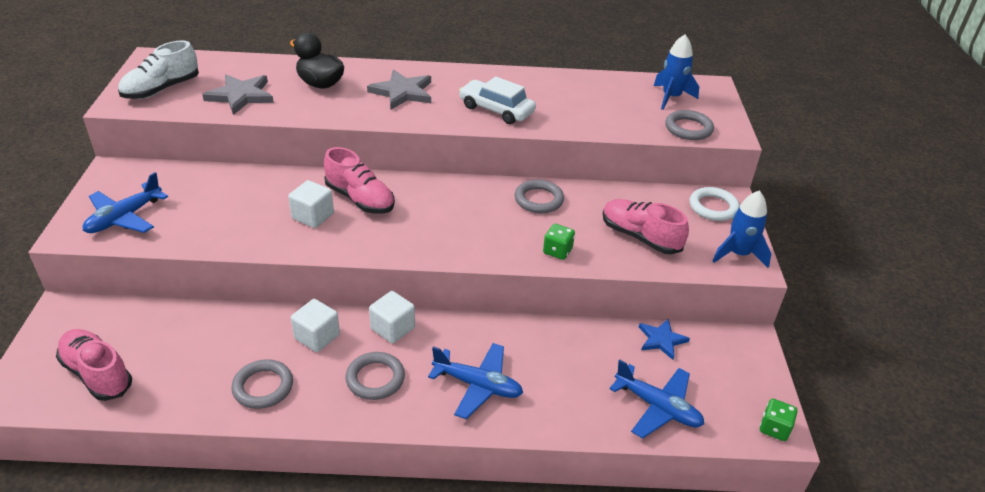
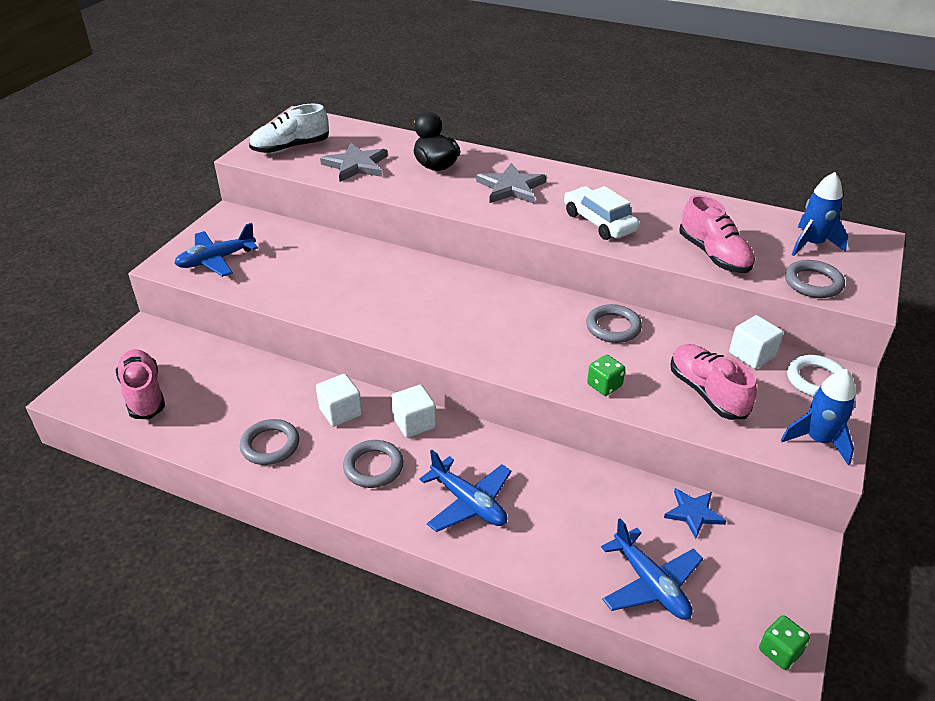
camera: 25 degrees right, 0 degrees up
white cube [288,180,334,228] -> white cube moved to [729,315,783,369]
pink shoe [324,147,395,214] -> pink shoe moved to [679,195,755,273]

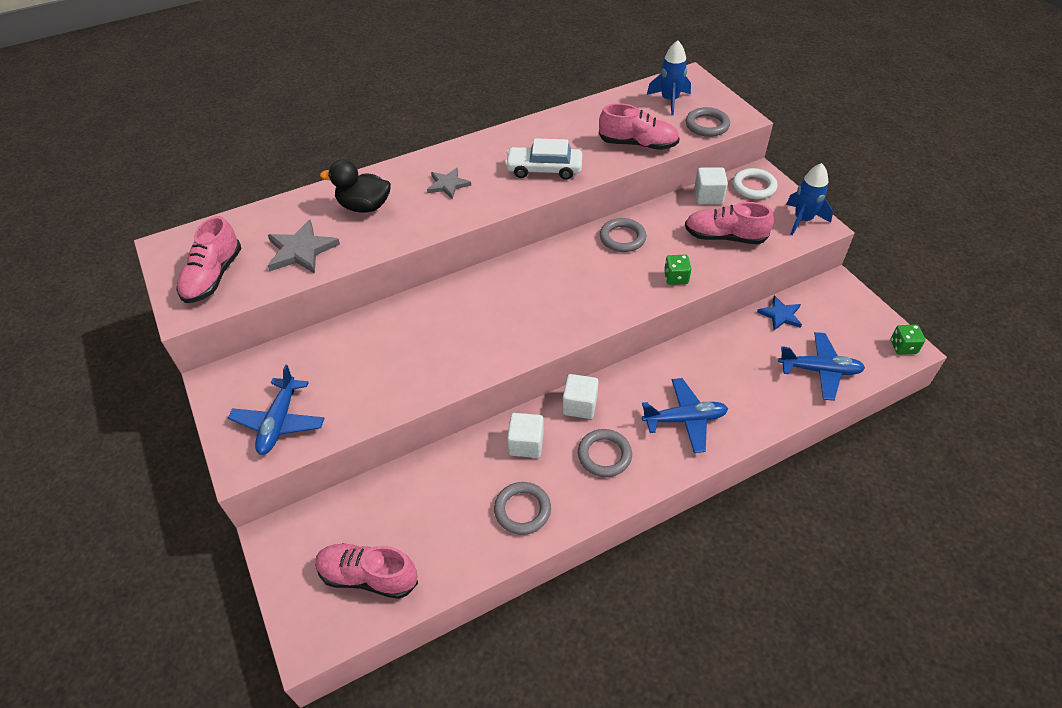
camera: 50 degrees left, 10 degrees up
white shoe [249,104,329,153] -> pink shoe [177,216,242,303]
grey star [476,163,547,203] -> grey star [427,168,471,199], size x0.66

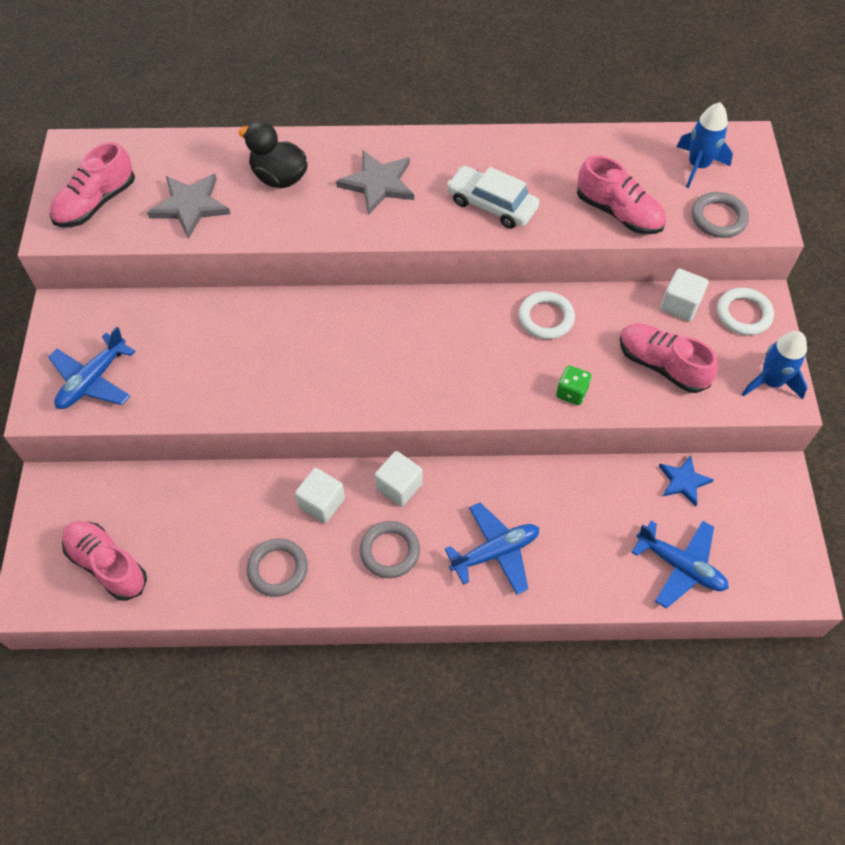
camera: 25 degrees right, 10 degrees up
grey star [427,168,471,199] -> grey star [336,150,414,215], size x1.53
grey ring [600,218,646,252] -> white ring [519,291,575,339]
blue plane [642,378,728,453] -> blue plane turned 45 degrees counterclockwise [445,503,539,595]
green dice [891,324,925,355] -> none

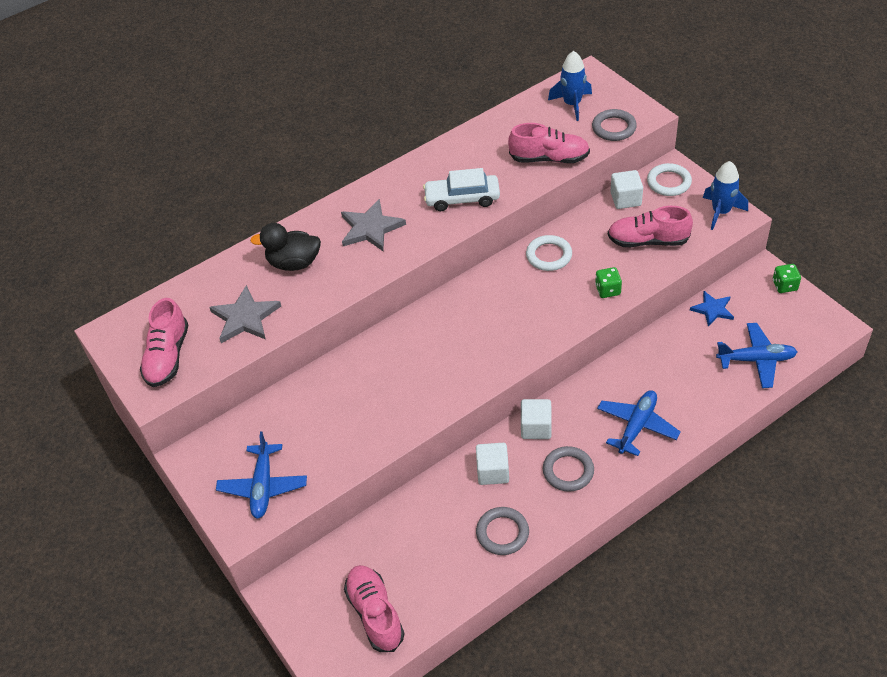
camera: 30 degrees left, 10 degrees down
pink shoe [62,521,147,601] -> pink shoe turned 60 degrees clockwise [344,565,404,652]
none -> green dice [773,264,801,293]

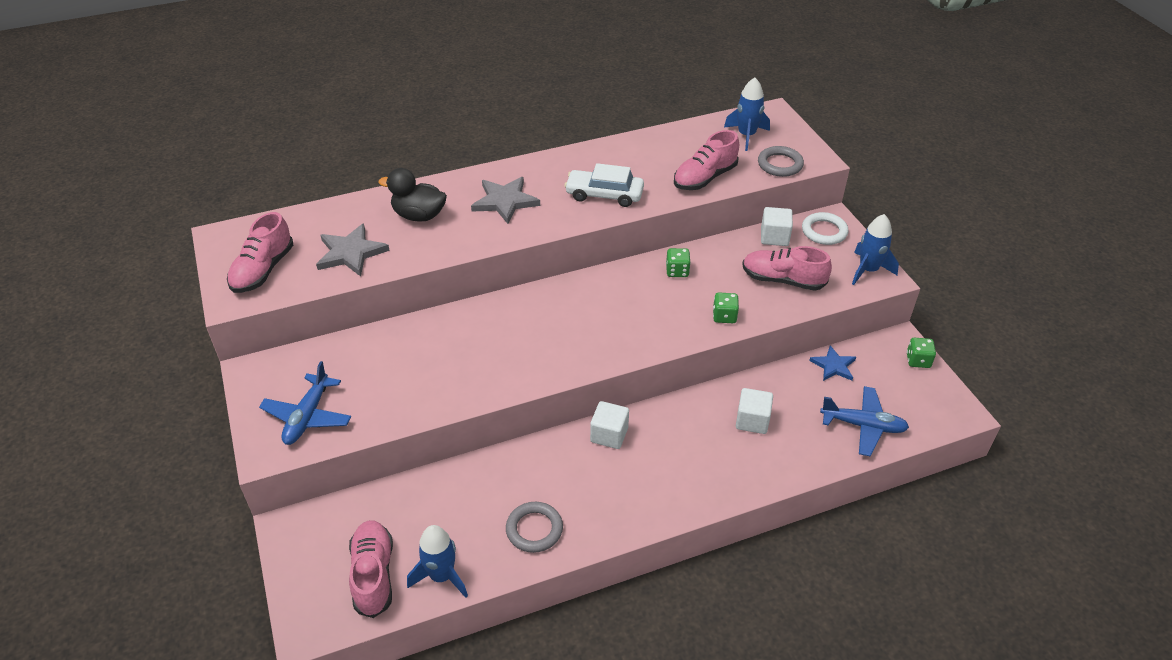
camera: 10 degrees right, 5 degrees down
white cube [476,443,509,485] -> white cube moved to [736,388,773,434]
pink shoe [508,123,590,163] -> pink shoe turned 120 degrees clockwise [674,130,739,190]
white ring [526,235,572,271] -> green dice [666,248,691,277]
grey ring [543,446,594,492] -> none
blue plane [597,390,681,456] -> none
none -> blue rocket [407,525,468,598]

